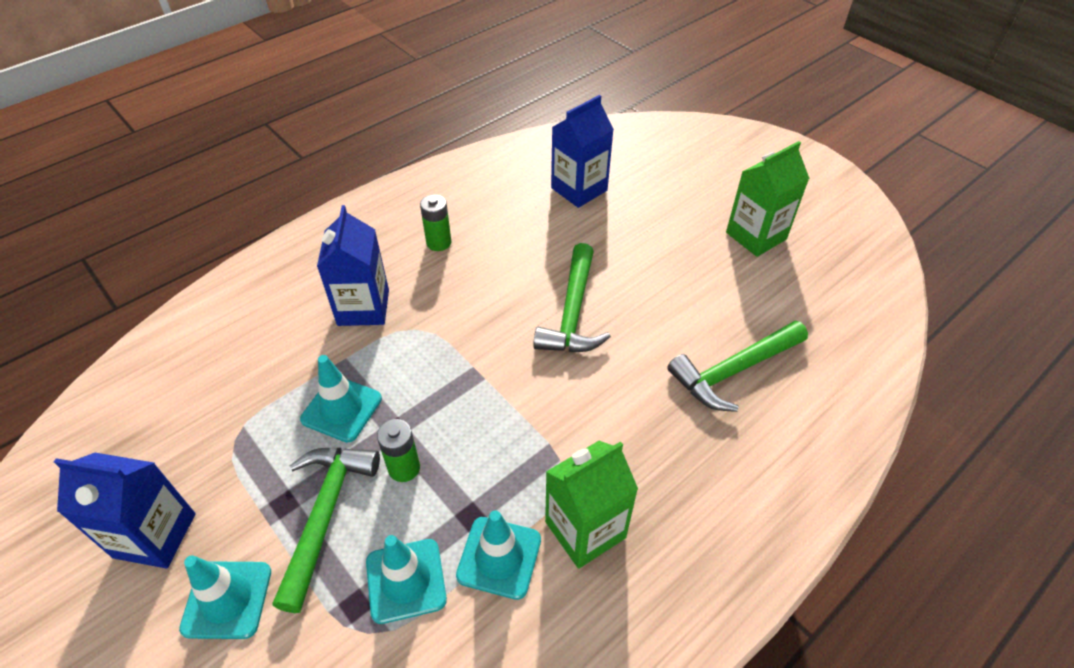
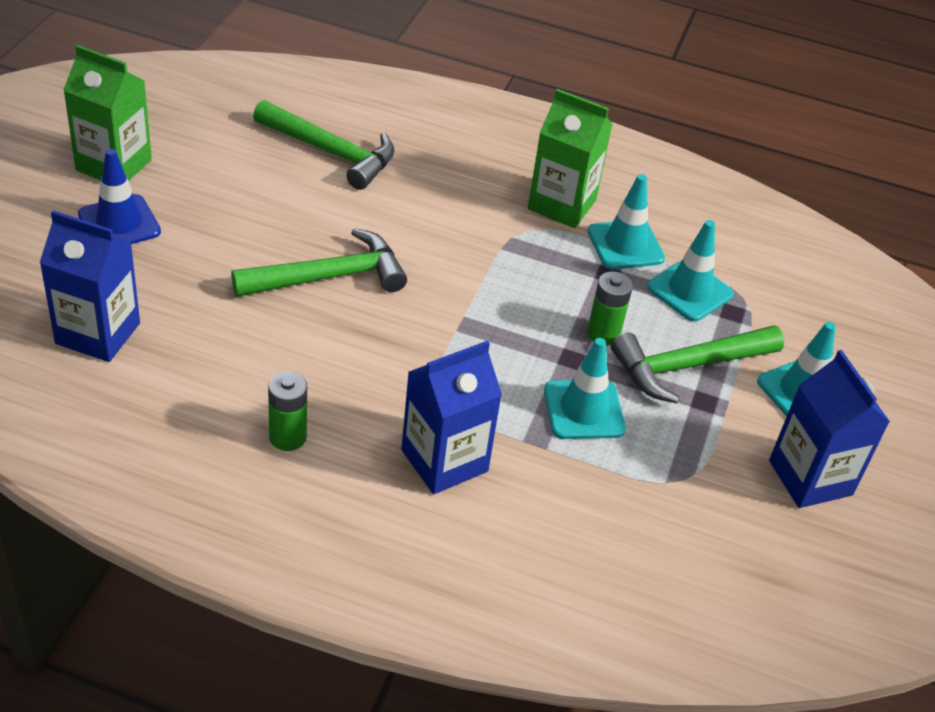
camera: 125 degrees left, 5 degrees down
none -> blue traffic cone [78,149,161,244]

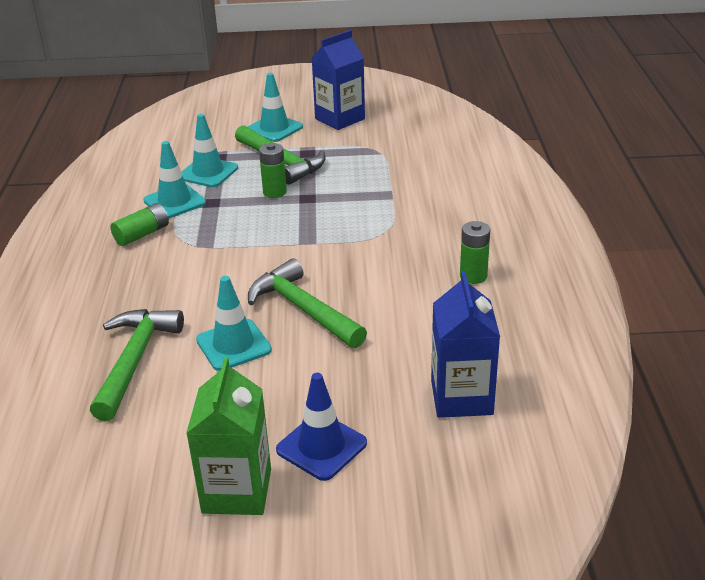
camera: 105 degrees left, 10 degrees down
blue carton [401,341,502,494] -> none
green carton [528,89,613,228] -> green battery [110,203,169,246]
turquoise traffic cone [544,338,626,439] -> turquoise traffic cone moved to [196,276,272,371]

